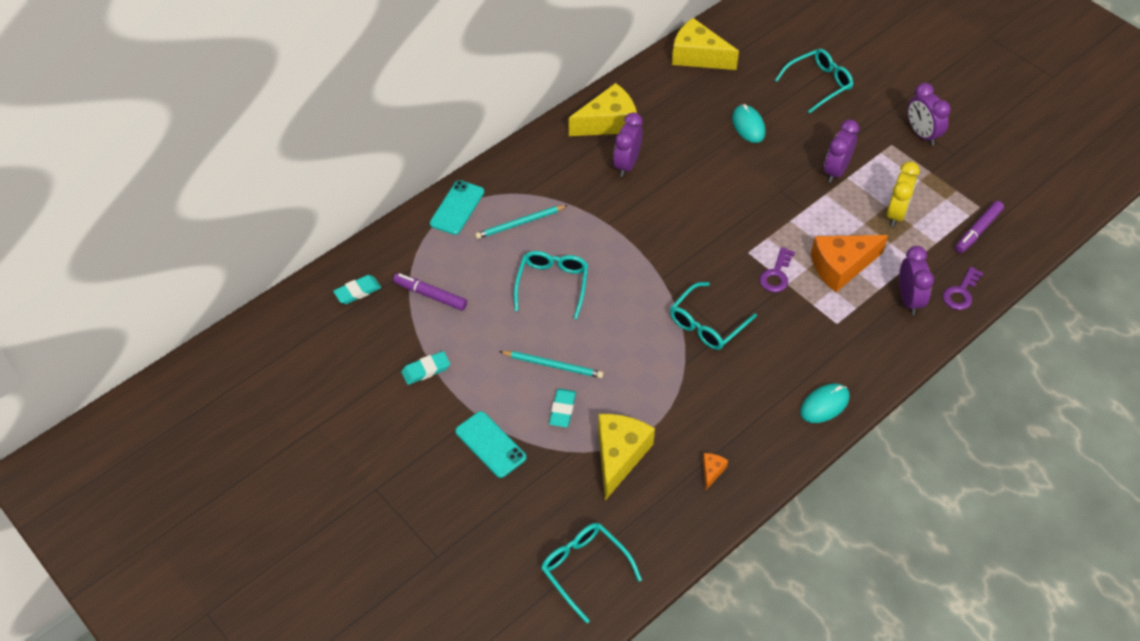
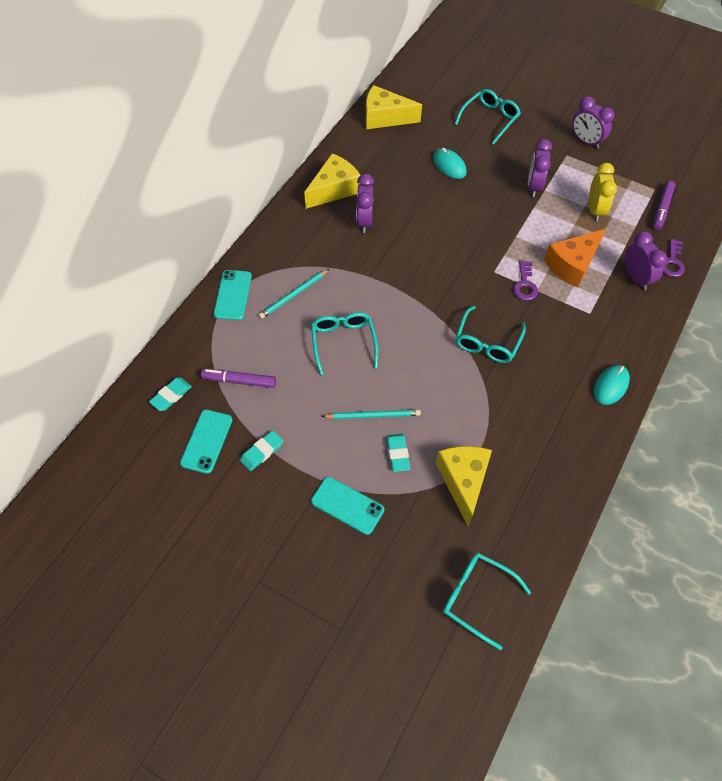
camera: 20 degrees left, 5 degrees up
orange cheese [703,453,728,490] -> none
none -> turquoise phone [180,409,232,474]

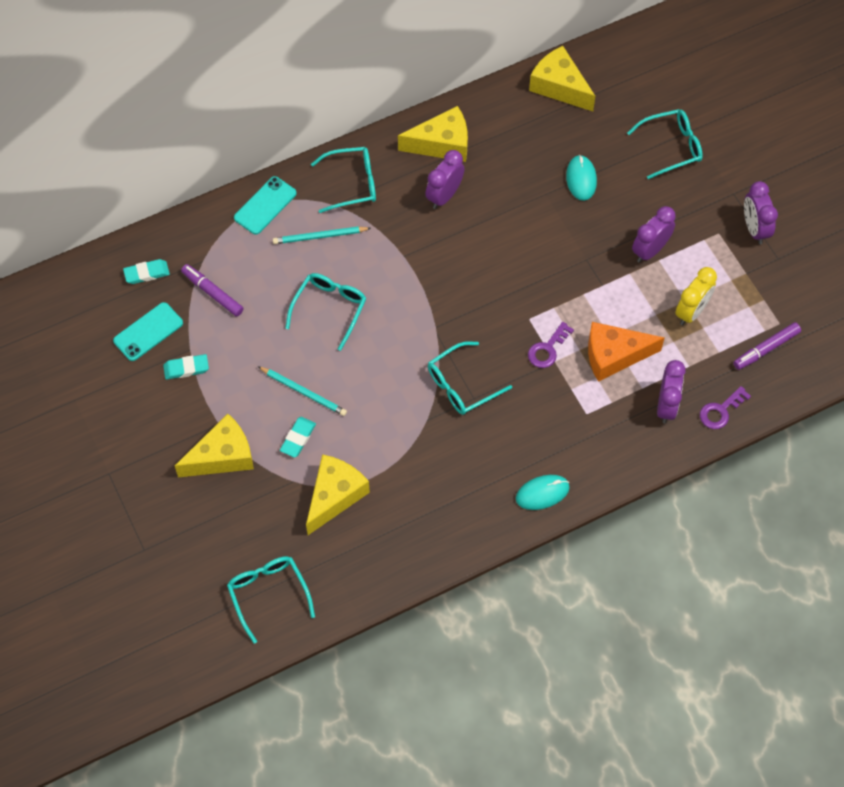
camera: 35 degrees right, 5 degrees up
turquoise phone [311,477,384,535] -> yellow cheese [175,414,254,477]
none -> turquoise glasses [311,147,376,213]

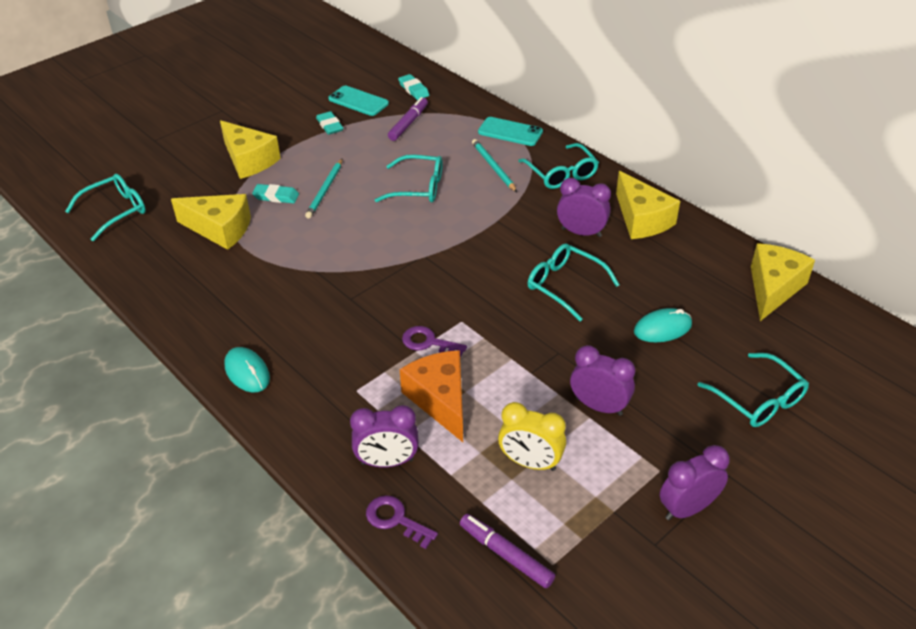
camera: 75 degrees right, 20 degrees down
turquoise glasses [428,341,512,415] -> turquoise glasses moved to [528,243,620,322]

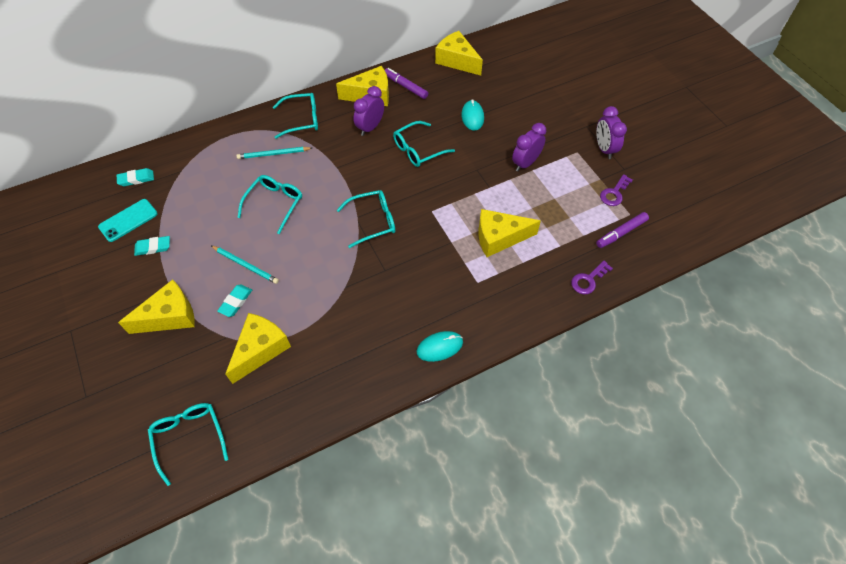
camera: 75 degrees left, 15 degrees up
purple clock [350,405,419,468] -> none
purple marker [388,97,428,141] -> purple marker moved to [385,68,428,99]
orange cheese [400,350,463,442] -> yellow cheese [478,209,541,257]
purple key [402,326,467,358] -> purple key moved to [600,174,633,206]
turquoise phone [478,117,543,146] -> none
yellow clock [498,402,566,471] -> none
turquoise glasses [698,353,809,427] -> turquoise glasses moved to [337,190,395,248]

